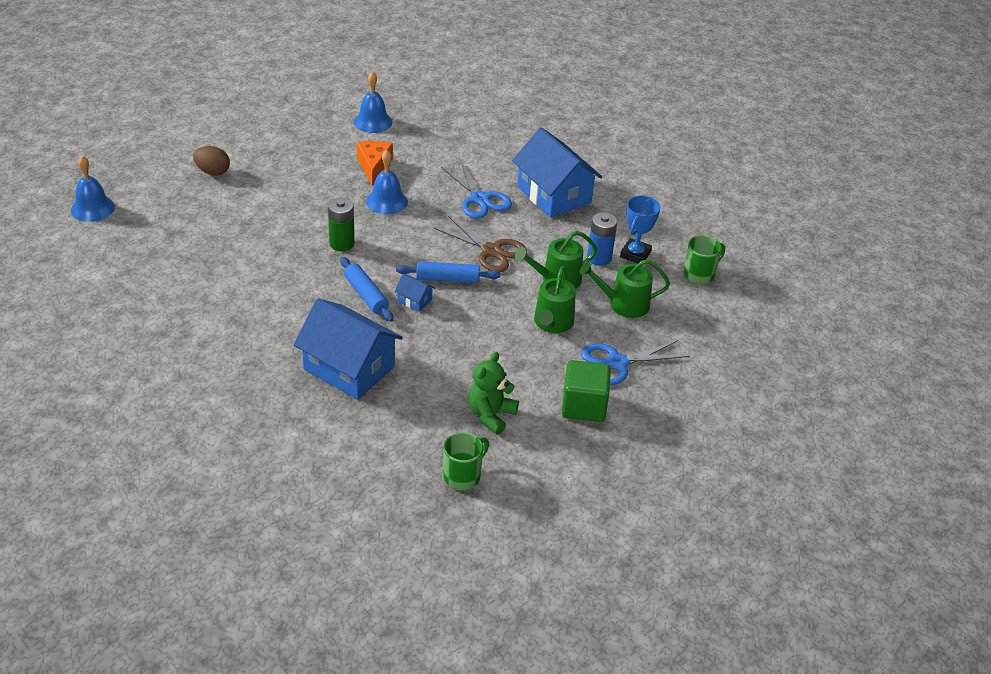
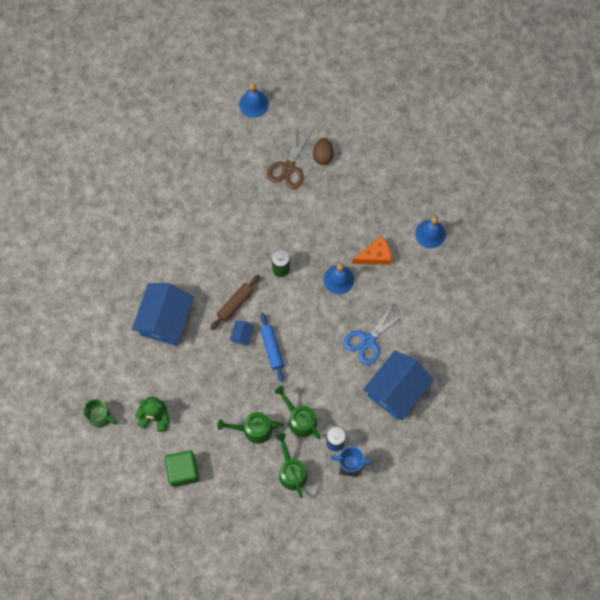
camera: 75 degrees right, 30 degrees up
blue rolling pin [340,257,394,322] -> brown rolling pin [210,275,260,330]
brown scissors [433,216,527,272] -> brown scissors moved to [267,127,311,189]
blue scissors [581,340,689,386] -> none
green mug [684,235,725,284] -> none

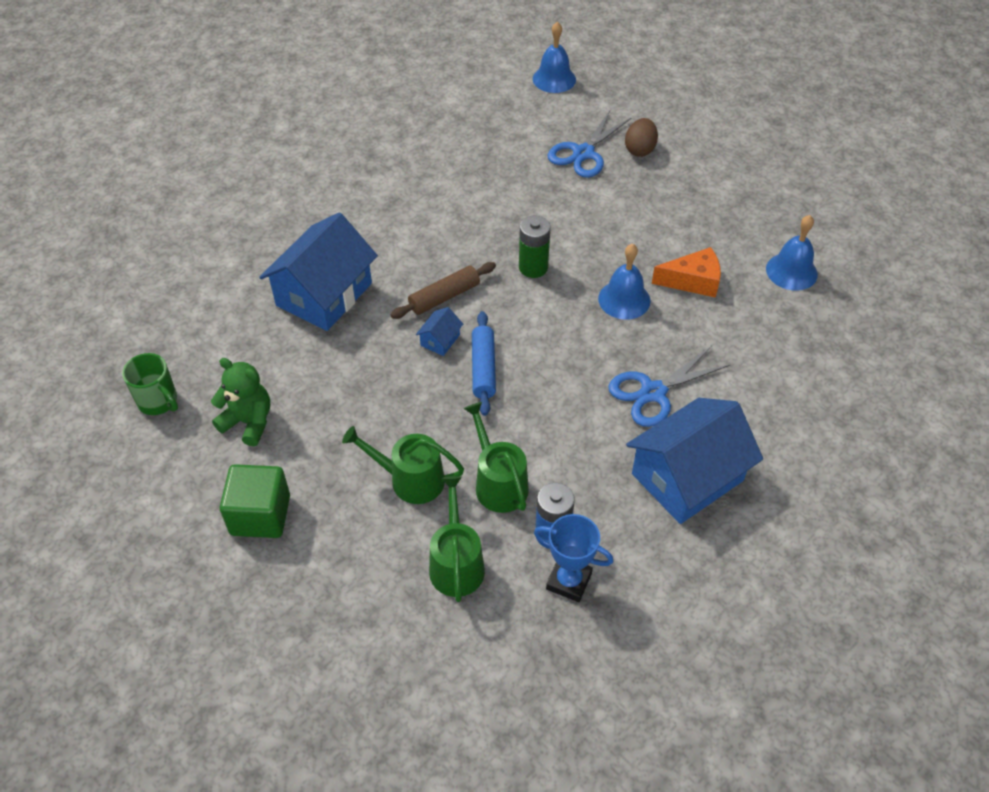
camera: 15 degrees right, 20 degrees down
brown scissors [267,127,311,189] -> blue scissors [548,111,631,178]

